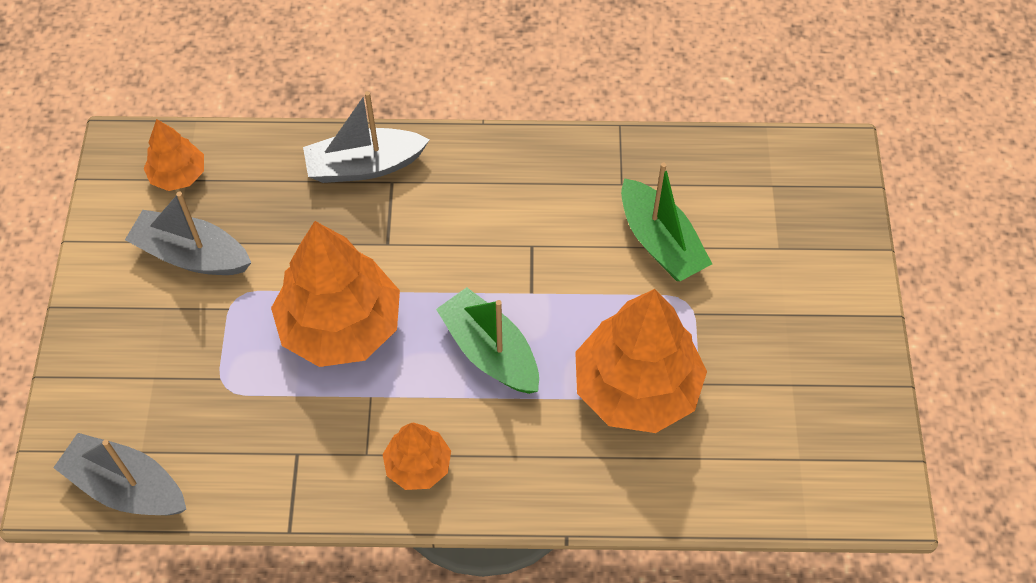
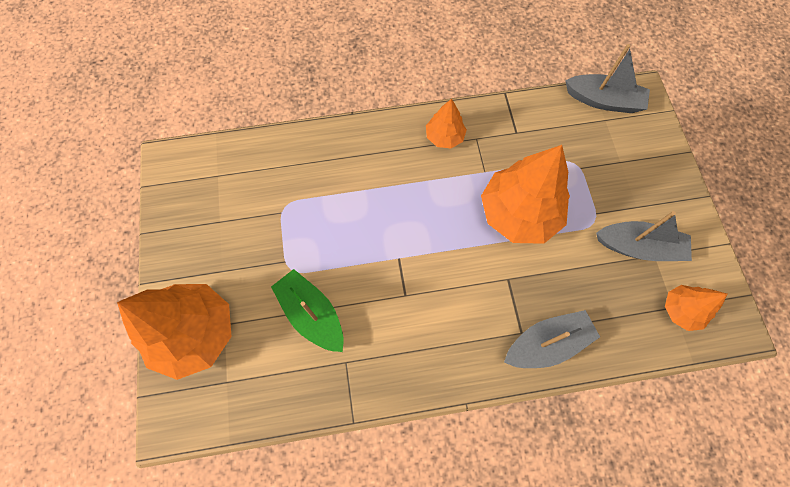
camera: 170 degrees right, 10 degrees up
green boat [436,287,539,394] -> none
orange tree [575,289,707,433] -> orange tree moved to [117,284,231,380]

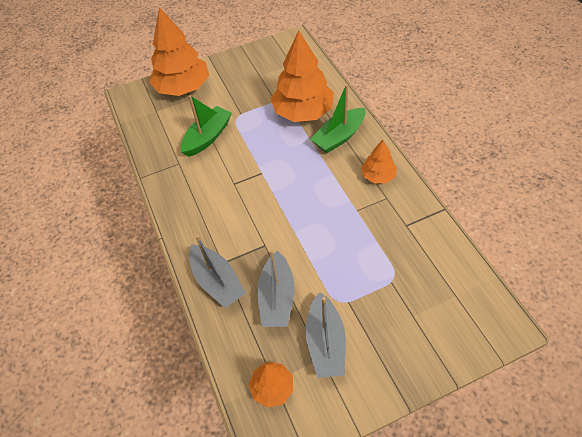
camera: 80 degrees right, 15 degrees down
orange tree [481,145,570,244] -> orange tree moved to [271,31,334,122]
grey boat [565,44,650,113] -> grey boat moved to [257,249,295,327]
none -> green boat [310,84,366,153]

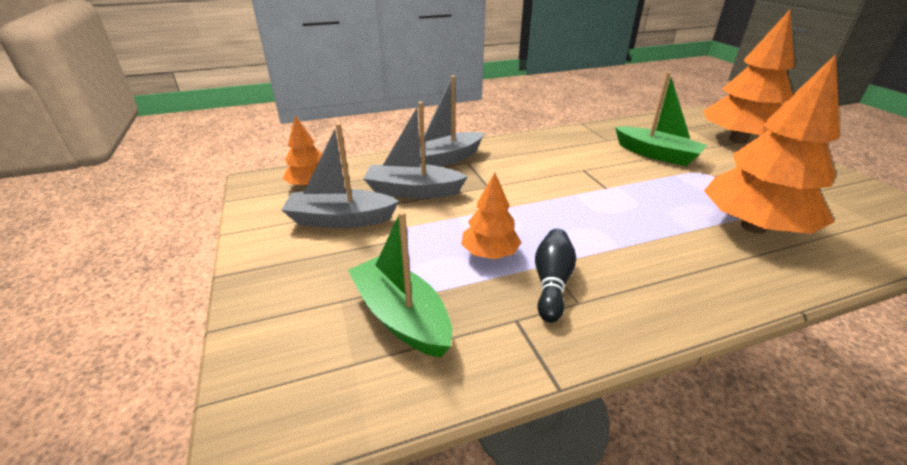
camera: 90 degrees right, 20 degrees down
green boat [310,84,366,153] -> green boat moved to [348,211,452,358]
orange tree [361,140,397,183] -> orange tree moved to [461,173,522,259]
none -> black bowling pin [535,229,576,323]

